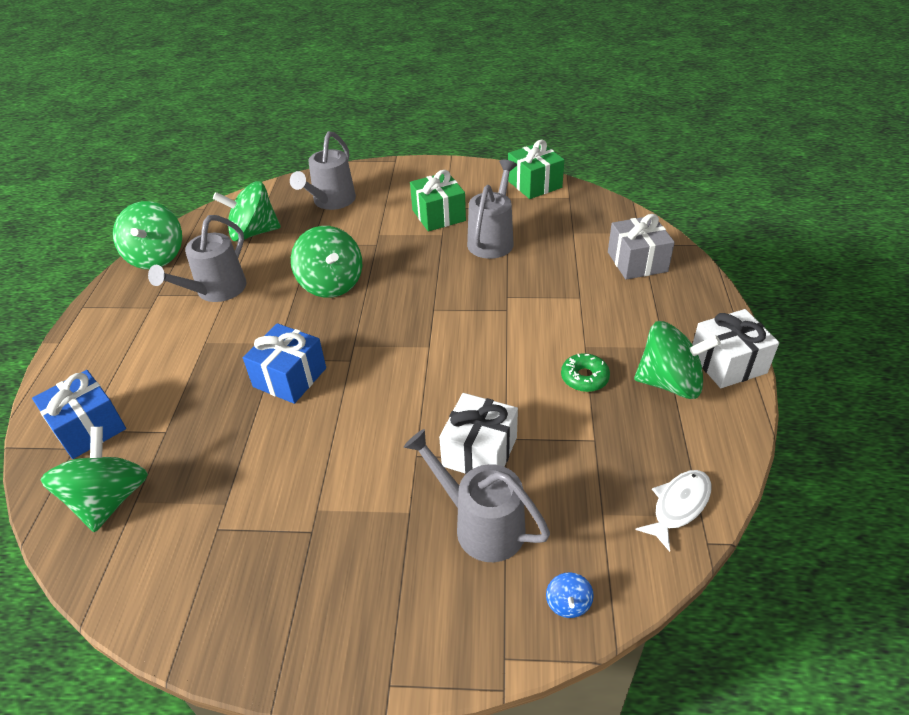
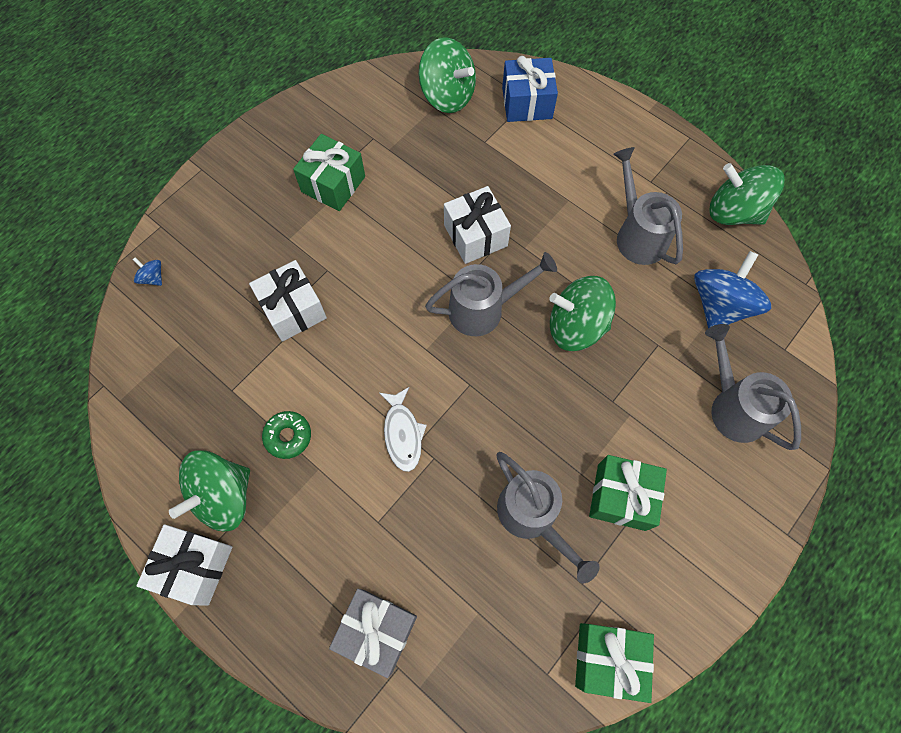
camera: 125 degrees right, 25 degrees up
green spinning top [213,181,281,241] -> blue spinning top [694,251,771,328]
blue gift [243,323,326,404] -> white gift [444,186,511,264]
grey watering can [404,429,550,562] -> grey watering can moved to [425,252,557,336]
white fish [635,470,711,552] -> white fish moved to [379,387,427,472]
none -> green gift [293,134,365,211]

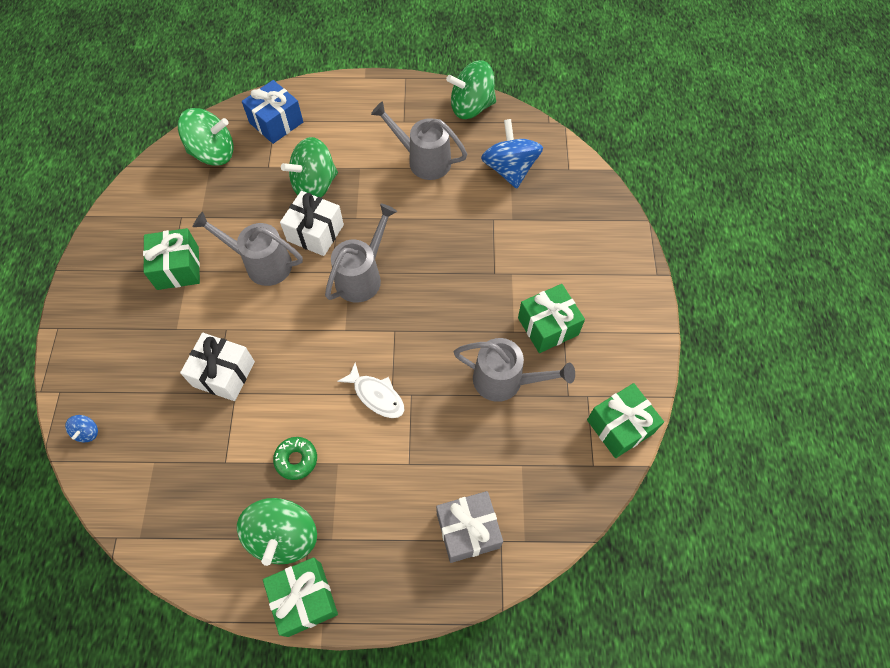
camera: 40 degrees left, 5 degrees down
blue spinning top [133,257,162,286] -> blue spinning top turned 90 degrees counterclockwise [65,415,98,442]
white gift [136,524,232,606] -> green gift [263,557,338,637]
green spinning top [549,276,616,351] -> green spinning top moved to [281,137,338,197]
grey watering can [705,324,801,450] -> grey watering can moved to [192,211,303,286]

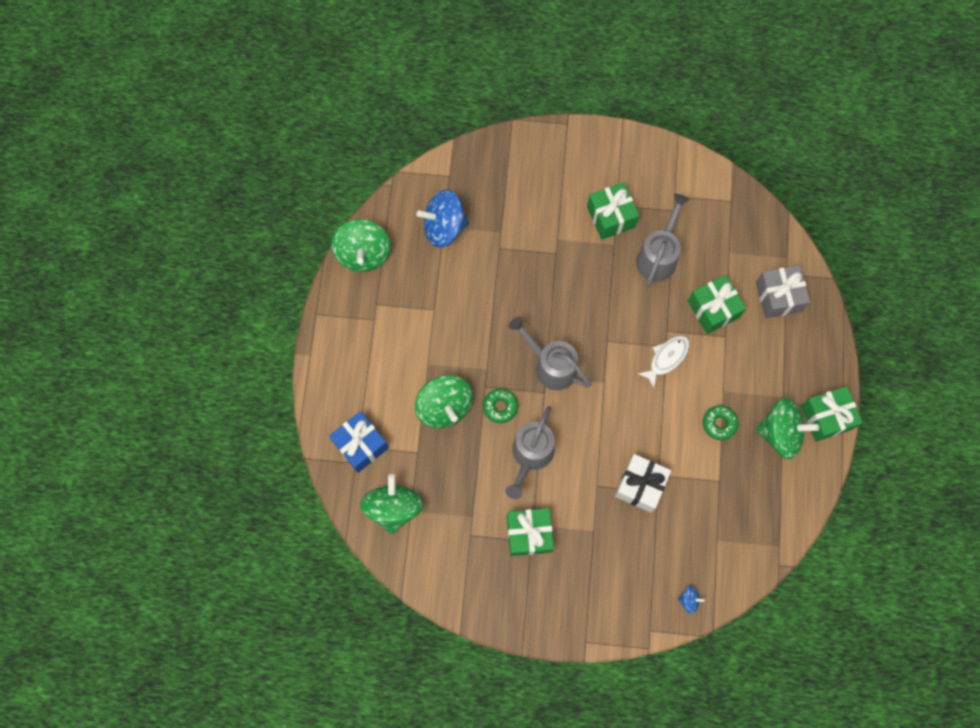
camera: 85 degrees left, 10 degrees up
white gift [280,191,344,256] -> green donut [483,389,518,423]
grey watering can [371,101,467,180] -> none
green gift [587,383,664,458] -> green gift moved to [688,275,746,334]

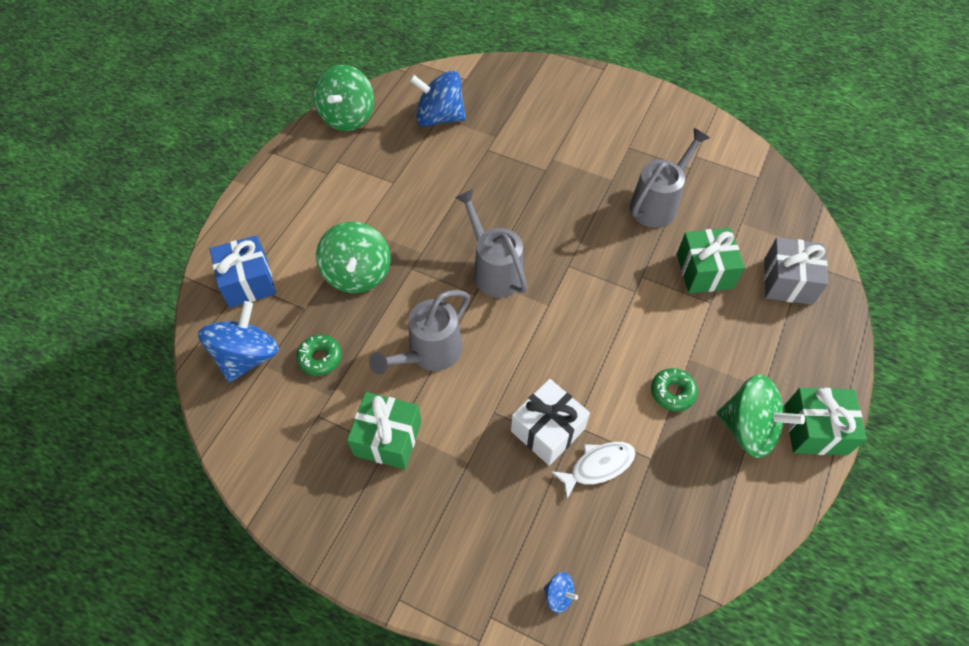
camera: 20 degrees right, 15 degrees down
green spinning top [360,474,423,534] -> blue spinning top [198,301,279,382]
green donut [483,389,518,423] -> green donut moved to [296,334,342,376]
green gift [587,182,639,240] -> none
white fish [637,336,689,389] -> white fish moved to [551,442,636,499]

